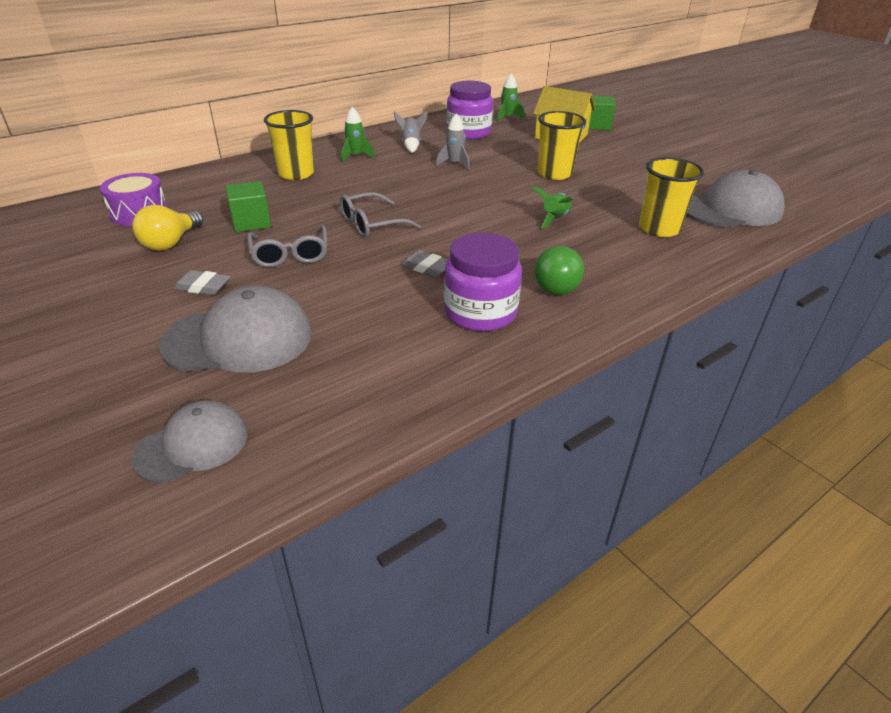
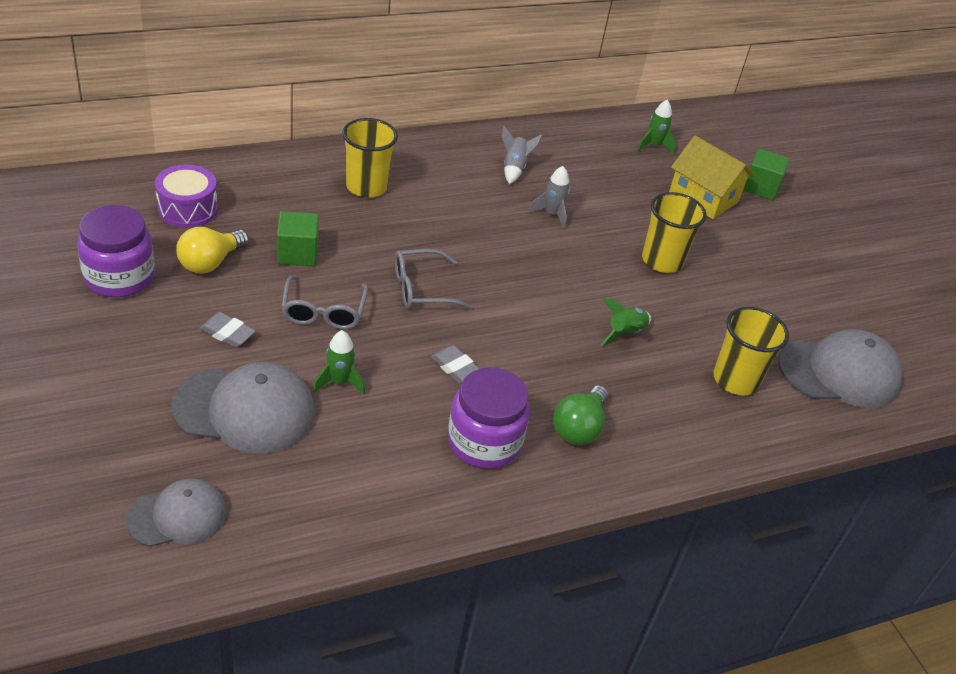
camera: 10 degrees right, 5 degrees up
green rocket [341,107,375,162] -> green rocket moved to [313,330,365,395]
purple jar [446,81,493,139] -> purple jar moved to [77,205,155,298]

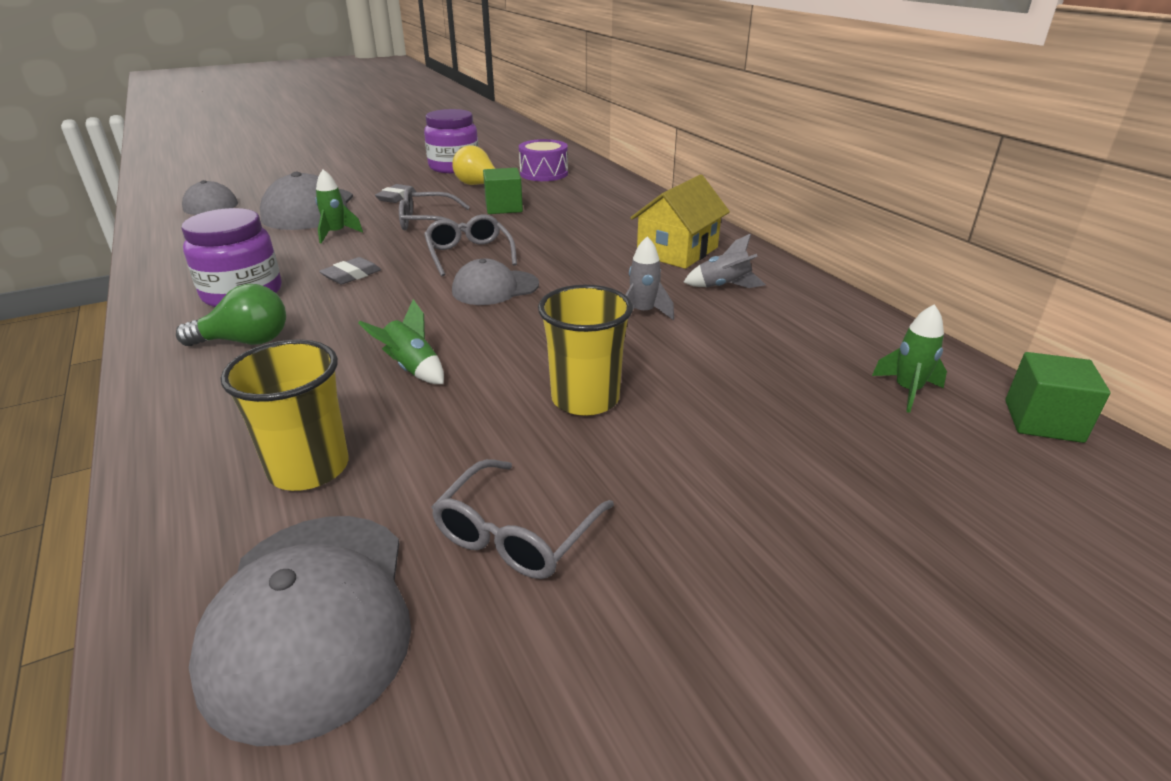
camera: 90 degrees right, 10 degrees down
yellow cup [342,118,398,198] -> none
green light bulb [553,385,608,445] -> green light bulb turned 150 degrees clockwise [176,284,286,346]
yellow house [669,136,754,219] -> yellow house moved to [630,174,730,269]
green cube [743,148,790,200] -> green cube moved to [1005,352,1111,443]
none -> grey glasses [431,459,614,579]
none -> grey cap [452,259,539,305]

